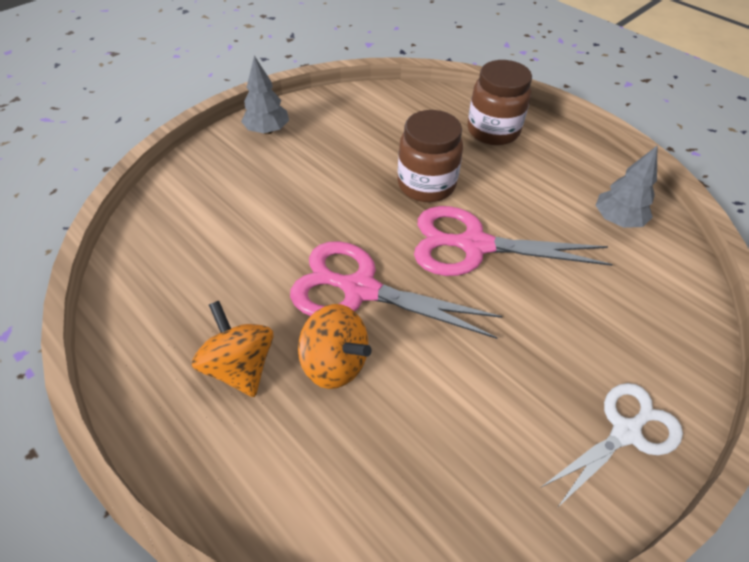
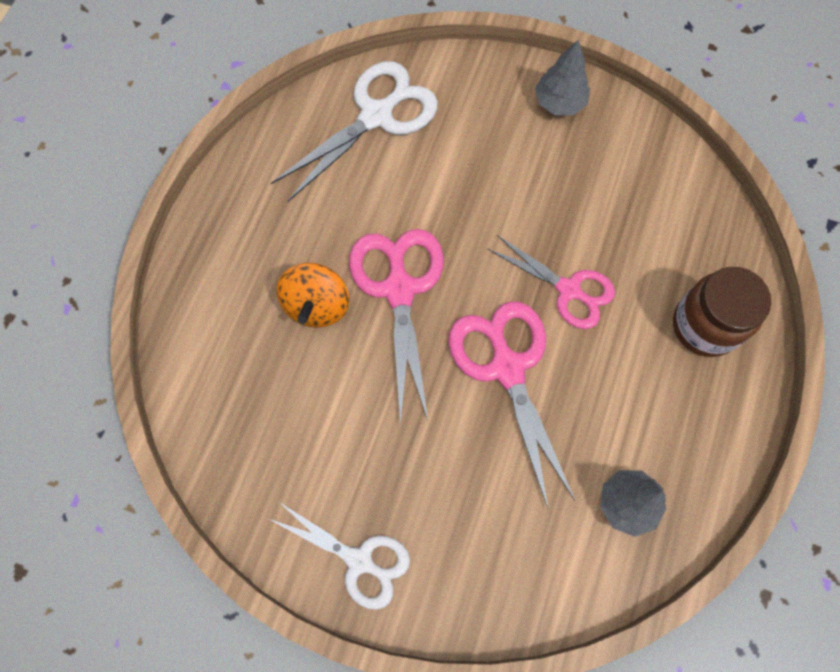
camera: 65 degrees right, 20 degrees up
orange spinning top [192,301,273,397] -> none
brown jar [398,110,463,202] -> pink scissors [488,235,615,329]
none -> white scissors [271,61,438,202]

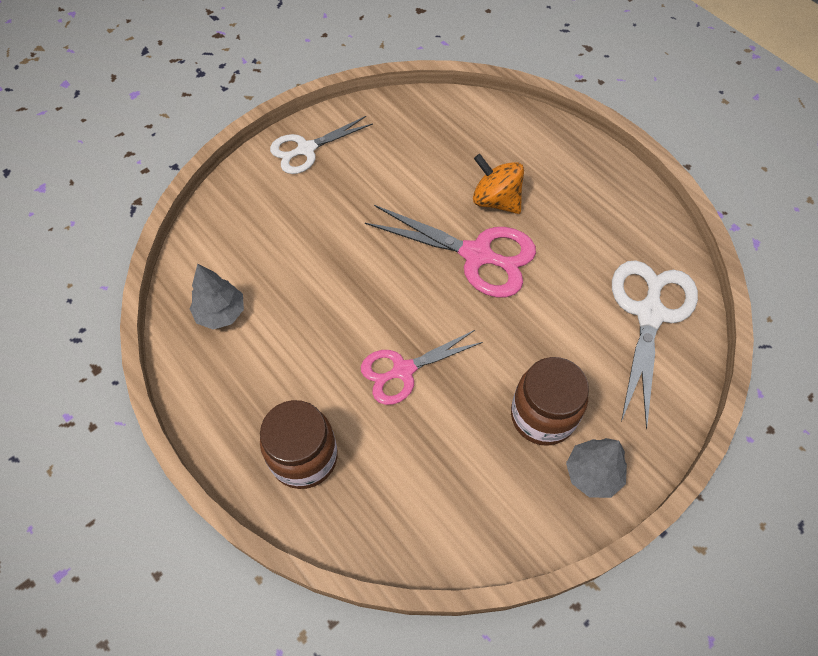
camera: 120 degrees right, 10 degrees down
white scissors [271,61,438,202] -> white scissors turned 150 degrees counterclockwise [612,260,698,430]
pink scissors [448,301,575,510] -> none
none -> brown jar [511,357,589,446]

